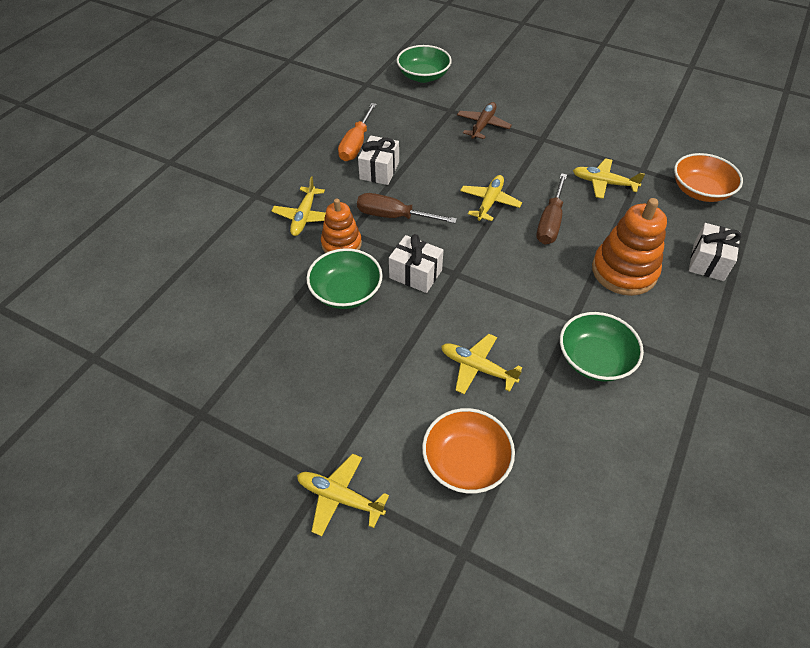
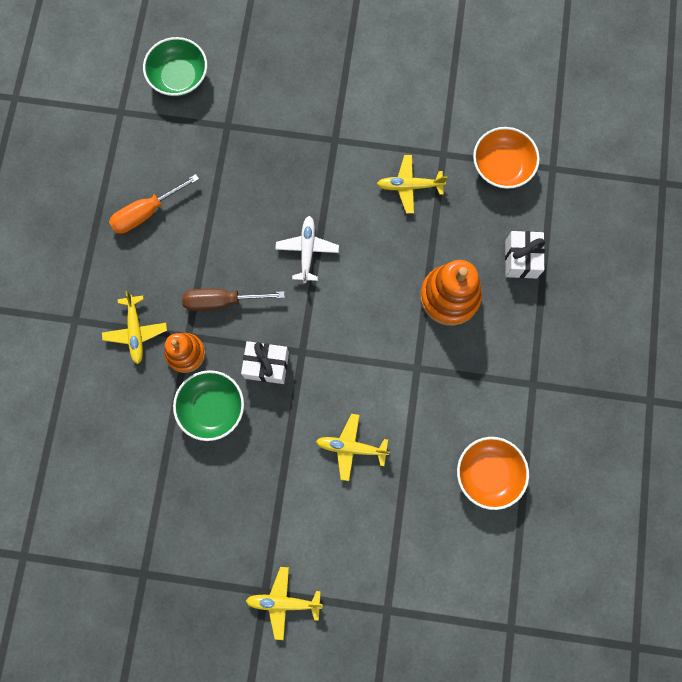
camera: 20 degrees left, 25 degrees up
orange screwdriver [338,103,377,161] -> orange screwdriver turned 60 degrees clockwise [109,174,199,234]
white gift [358,135,399,185] -> none
orange bowl [422,408,515,494] -> orange bowl moved to [457,437,529,510]
brown plane [457,102,512,139] -> none
yellow plane [460,175,522,221] -> white plane [275,216,339,283]
brown screwdriver [537,173,567,244] -> none
green bowl [560,312,644,382] -> none

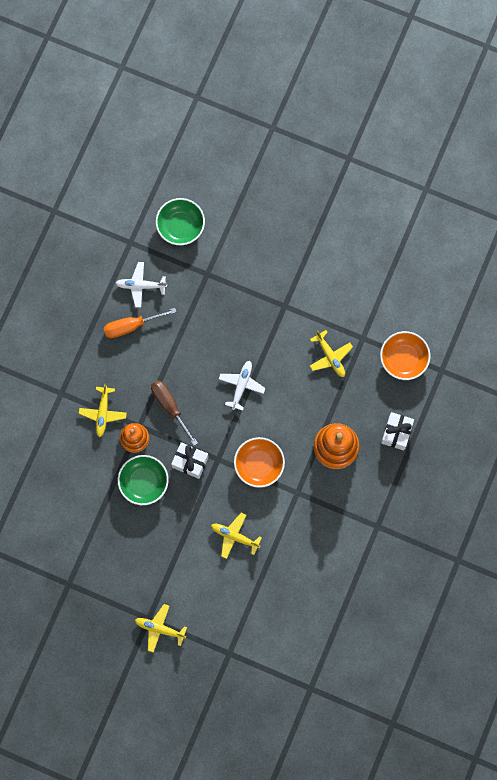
camera: 15 degrees right, 0 degrees up
brown screwdriver [182,288,285,311] -> brown screwdriver turned 45 degrees clockwise [151,380,198,445]
yellow plane [377,155,447,213] -> yellow plane turned 135 degrees counterclockwise [310,330,353,377]
orange bowl [457,437,529,510] -> orange bowl moved to [234,437,285,488]
none -> white plane [115,262,167,308]

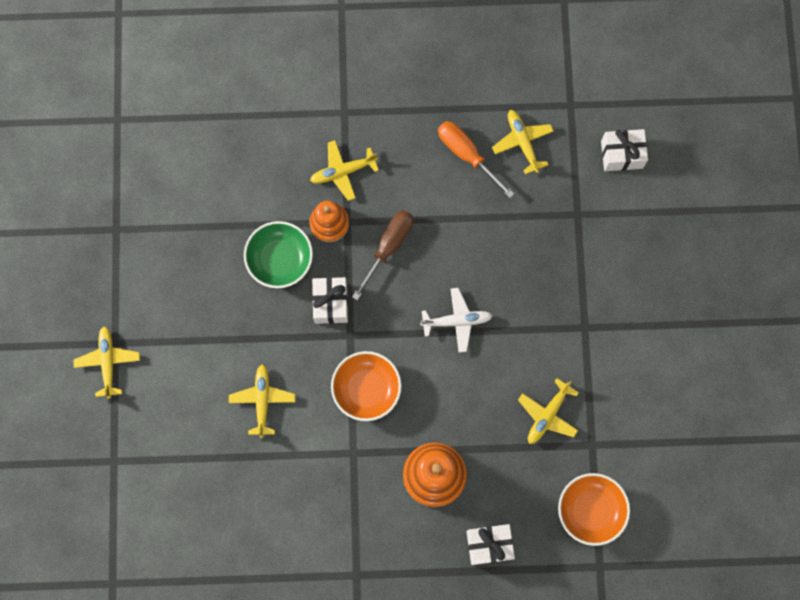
camera: 65 degrees right, 0 degrees up
white plane [115,262,167,308] -> yellow plane [492,110,554,174]
green bowl [156,198,205,245] -> white gift [601,129,648,171]

